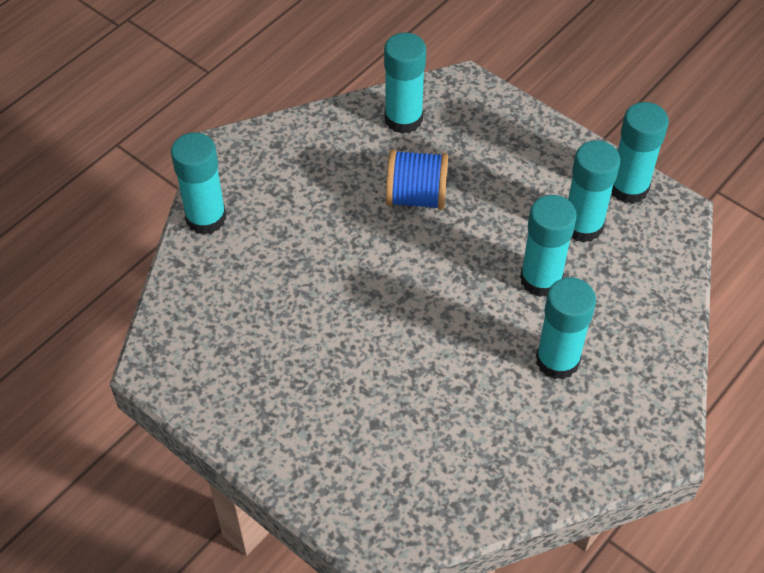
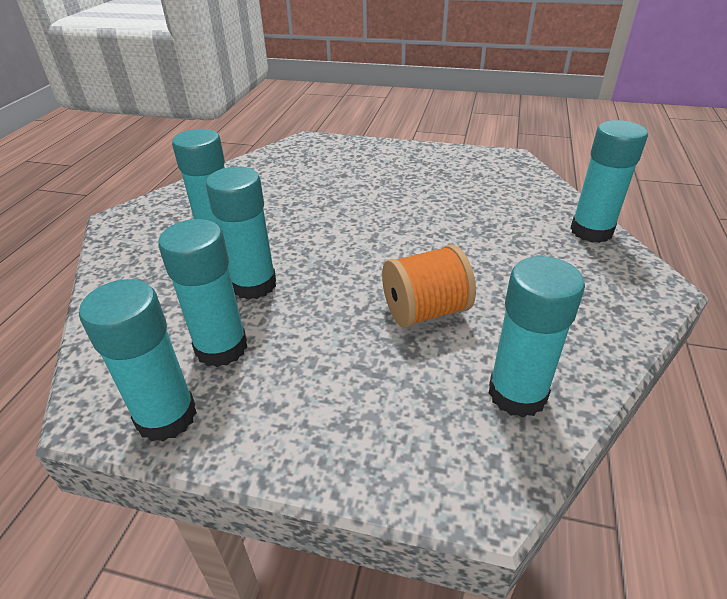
camera: 155 degrees right, 15 degrees down
blue spool [386,149,448,210] -> orange spool [382,245,476,328]

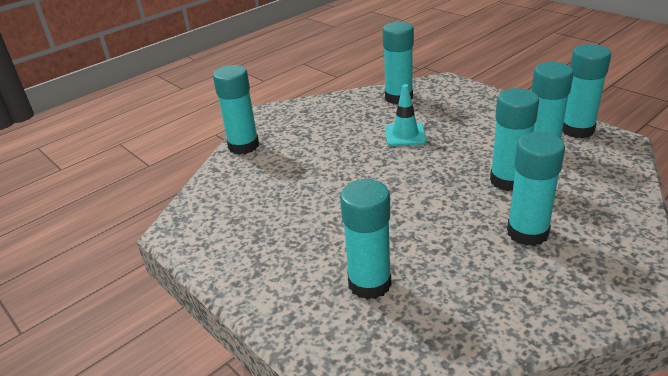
camera: 145 degrees left, 5 degrees down
orange spool [382,245,476,328] -> turquoise traffic cone [385,84,427,146]
none -> turquoise glue stick [340,179,391,300]

